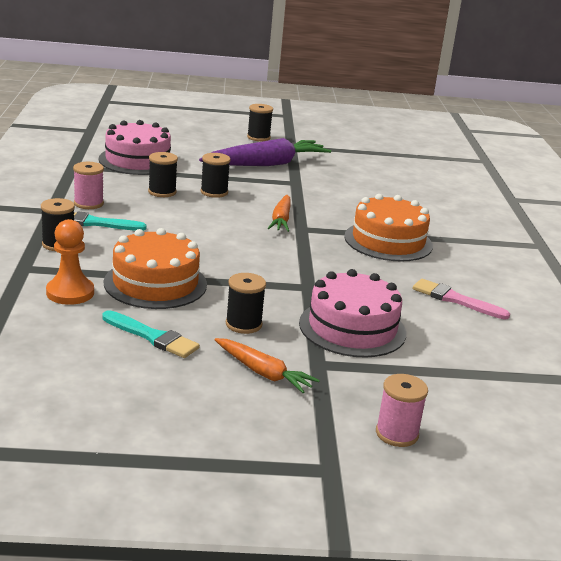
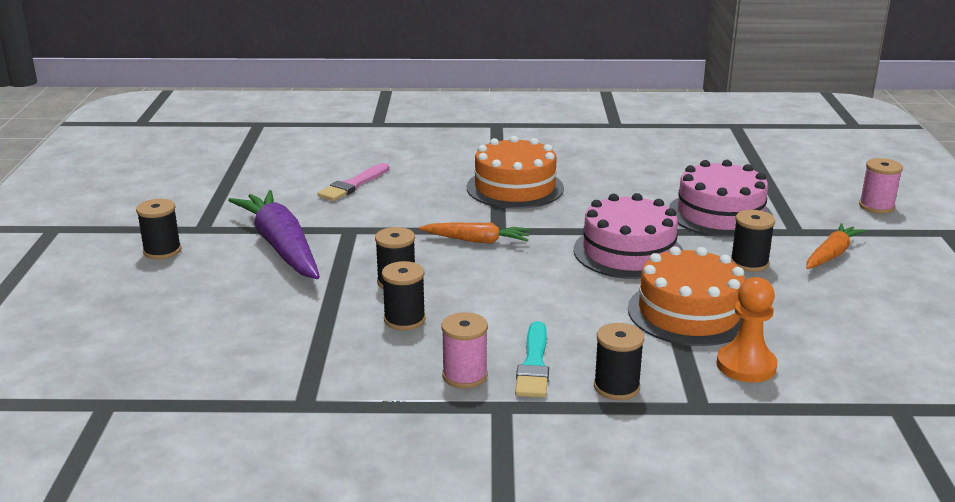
camera: 85 degrees left, 0 degrees up
pink cake [99,120,171,175] -> pink cake moved to [574,193,683,279]
turquoise brush [102,310,200,358] -> none
pink brush [413,279,510,320] -> pink brush moved to [317,163,389,201]

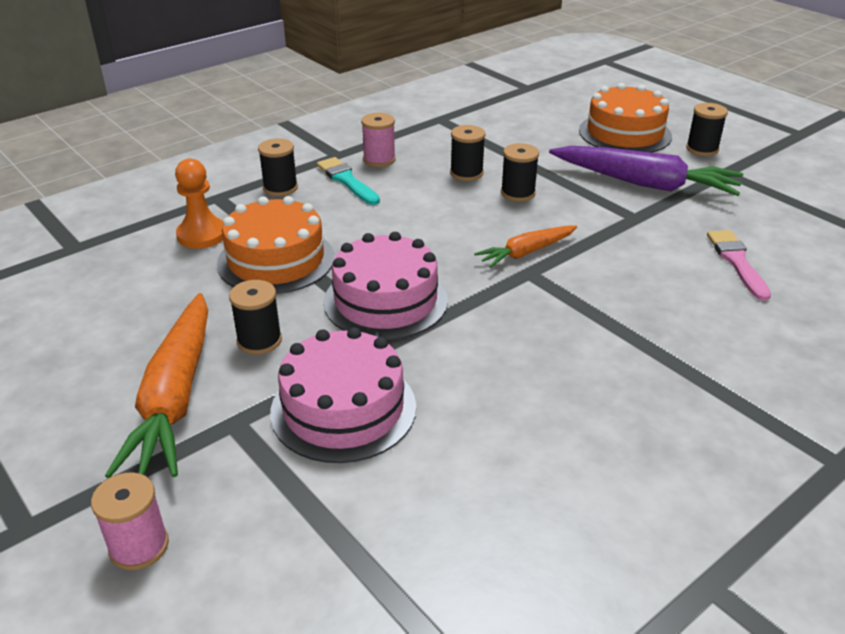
camera: 140 degrees right, 10 degrees up
orange cake [467,136,564,209] -> orange cake moved to [579,83,672,153]
orange carrot [806,223,866,269] -> orange carrot [105,293,208,478], size x1.81

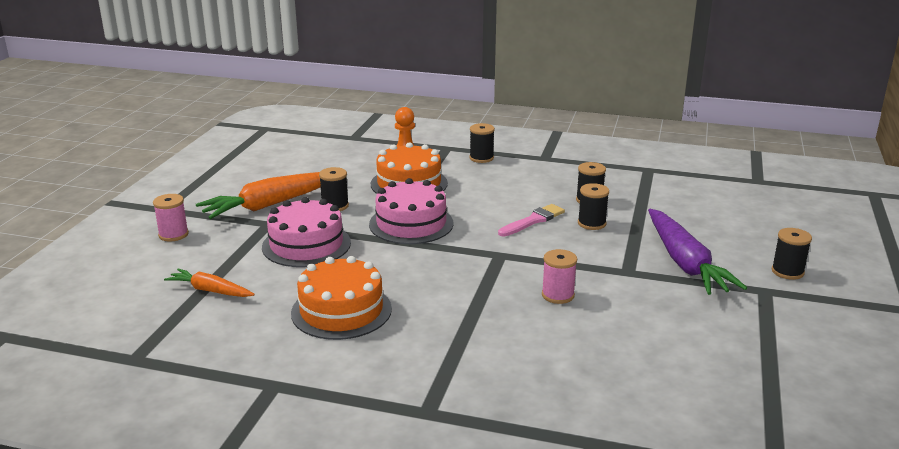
camera: 55 degrees right, 10 degrees down
turquoise brush [317,157,380,205] -> none
pink spool [361,113,396,167] -> pink spool moved to [542,249,577,304]
orange carrot [474,226,577,268] -> orange carrot moved to [164,269,255,297]
orange cake [579,83,672,153] -> orange cake moved to [291,256,392,340]
pink brush [707,230,771,301] -> pink brush moved to [498,204,565,237]

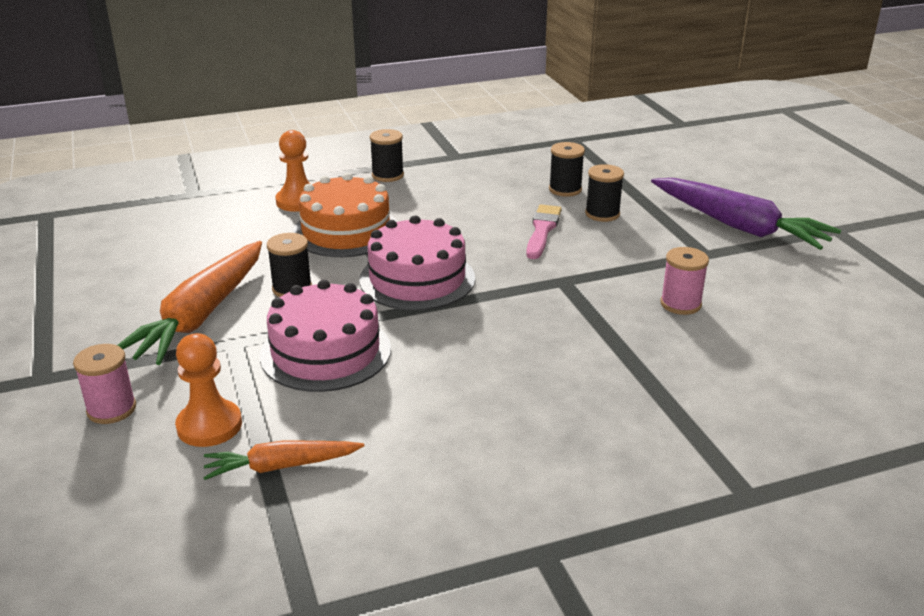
camera: 35 degrees left, 5 degrees up
orange cake [291,256,392,340] -> none
black spool [772,228,812,280] -> none
none -> orange pawn [175,333,242,447]

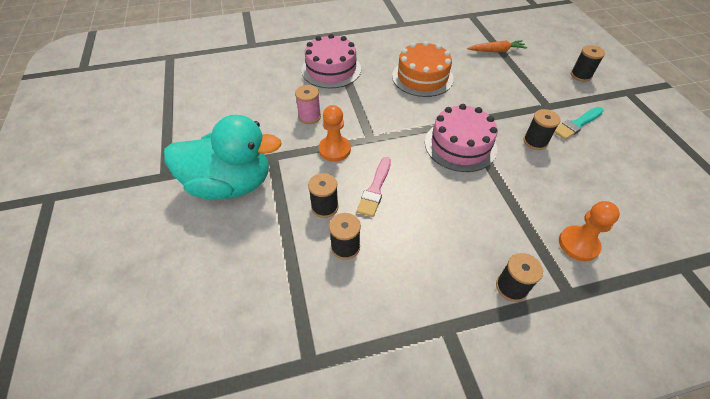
camera: 175 degrees left, 20 degrees up
pink spool [73,344,136,424] -> black spool [571,45,605,82]
orange carrot [117,241,262,365] -> turquoise brush [554,107,604,140]
orange pawn [175,333,242,447] -> orange pawn moved to [319,105,351,162]
pink cake [260,280,391,392] -> pink cake moved to [301,34,361,88]
orange cake [293,173,397,257] -> orange cake moved to [392,41,454,97]
purple carrot [651,178,841,250] -> turquoise duck [164,115,282,200]

